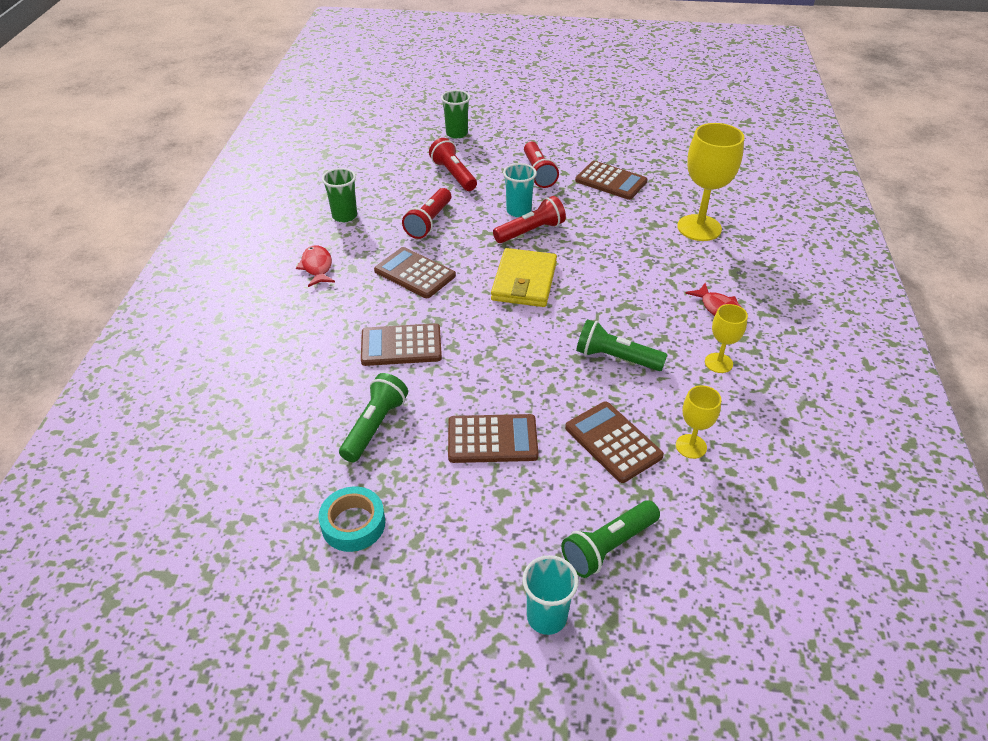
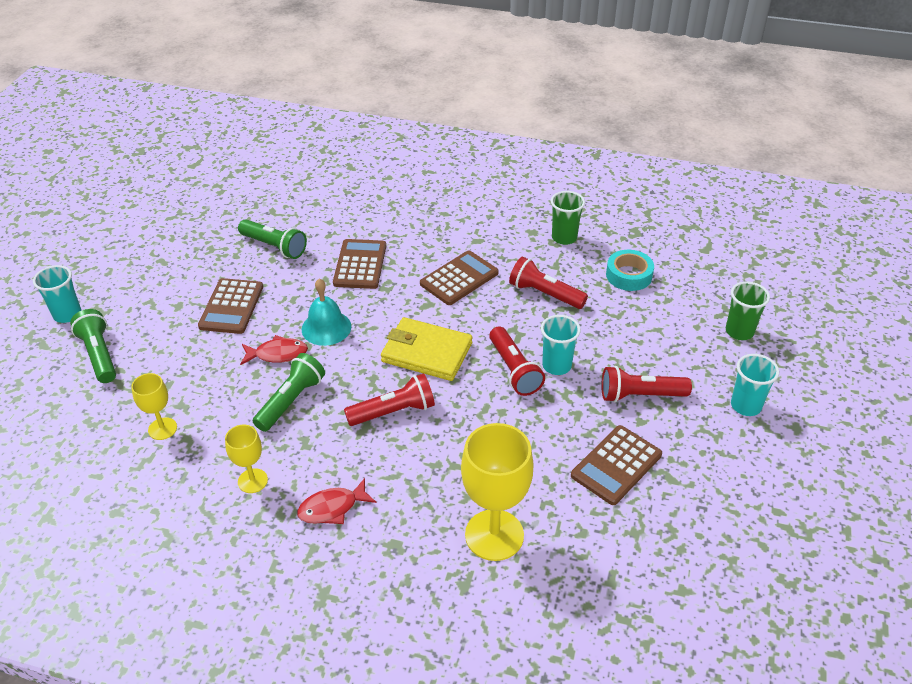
camera: 100 degrees right, 0 degrees up
red fish [296,245,335,287] -> red fish moved to [240,335,308,365]
turquoise tape [319,486,385,552] -> turquoise tape moved to [606,250,654,291]
red flashlight [429,138,477,191] -> red flashlight moved to [344,374,435,426]
brown calculator [565,401,664,483] -> none
none -> turquoise bell [302,278,351,346]
none -> turquoise cup [731,354,779,416]

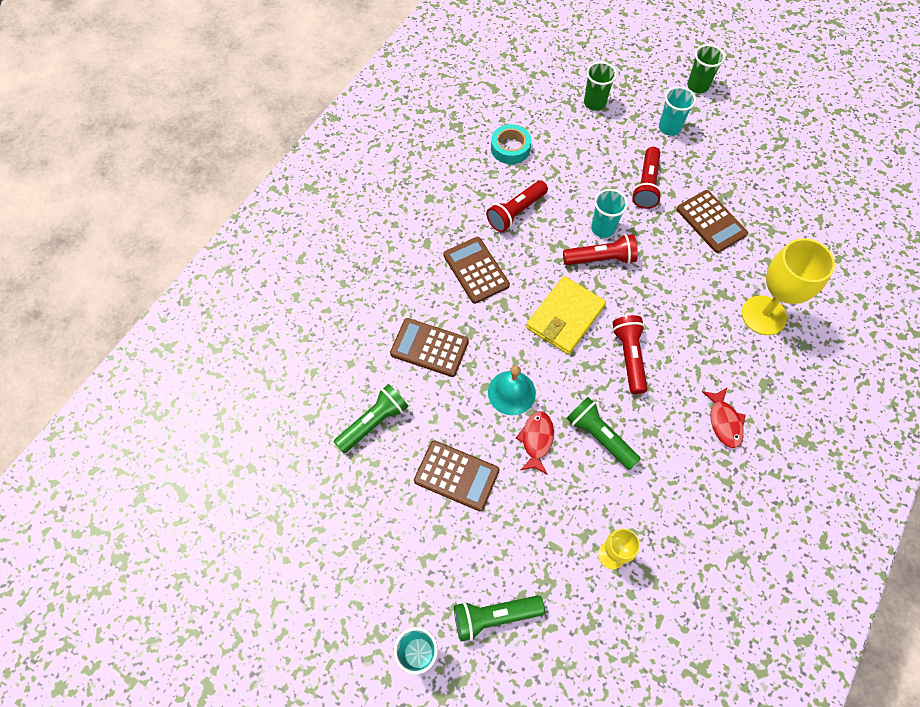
camera: 75 degrees left, 20 degrees up
yellow goblet [225,425,268,493] -> none
green cup [551,191,585,245] -> green cup moved to [687,44,725,93]

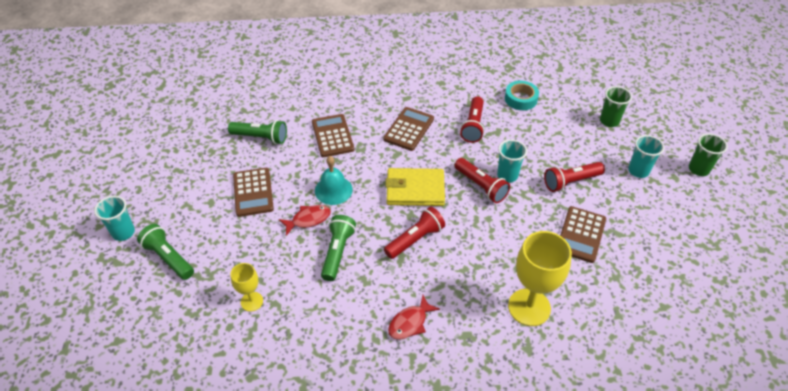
camera: 55 degrees right, 15 degrees down
red flashlight [486,180,548,232] -> red flashlight turned 90 degrees counterclockwise [460,96,484,143]

